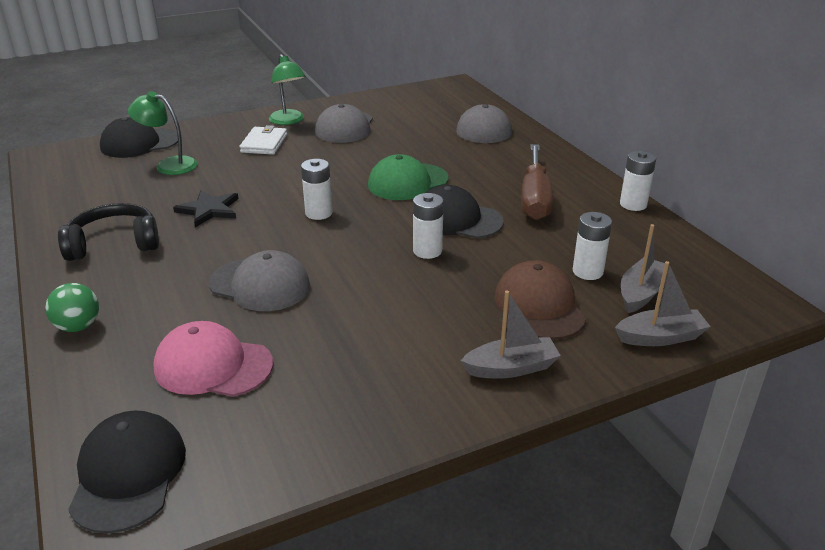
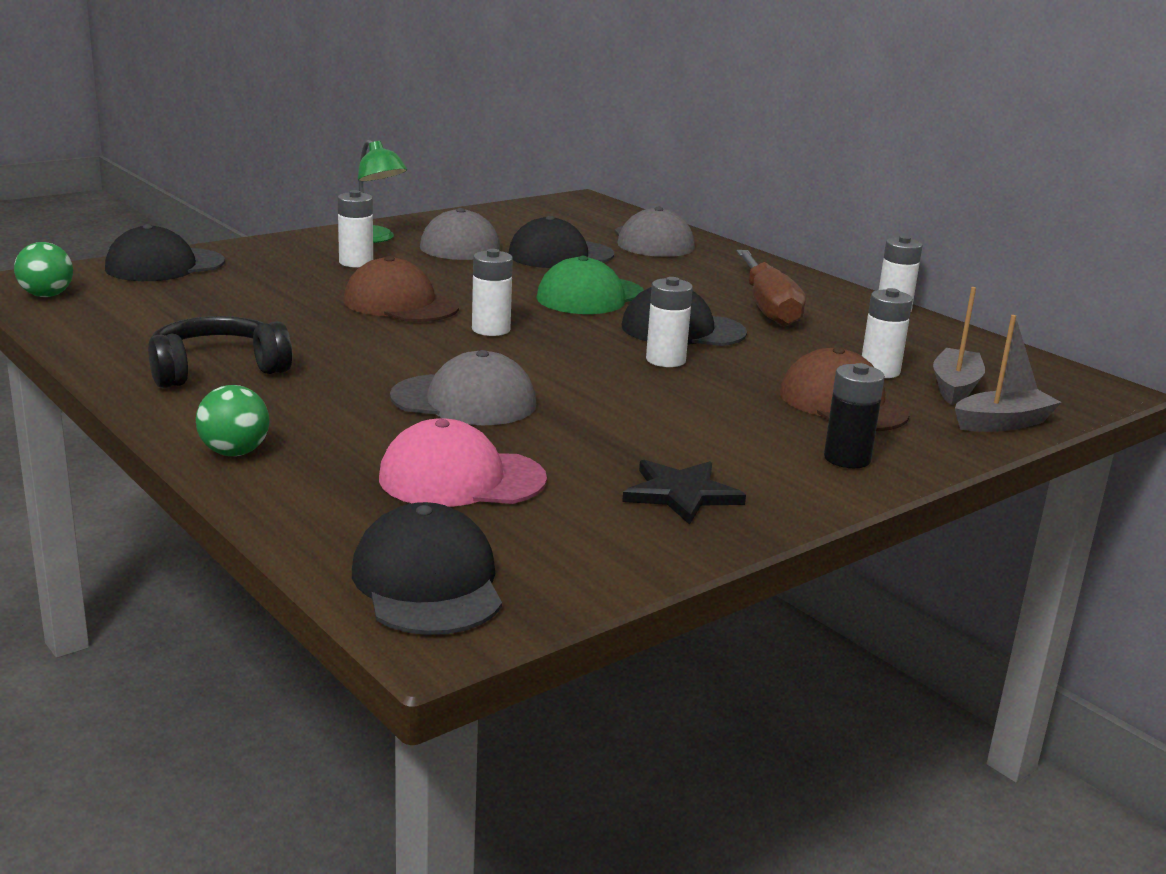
camera: 15 degrees left, 10 degrees down
green lamp [128,91,198,175] -> none
black star [173,190,239,227] -> black star moved to [622,460,746,525]
white wallet [239,125,287,155] -> white battery [338,190,373,267]
grey boat [461,291,561,379] -> black battery [824,363,885,468]
none -> green ball [14,242,73,297]
none -> brown cap [343,256,459,322]
none -> black cap [509,216,614,268]

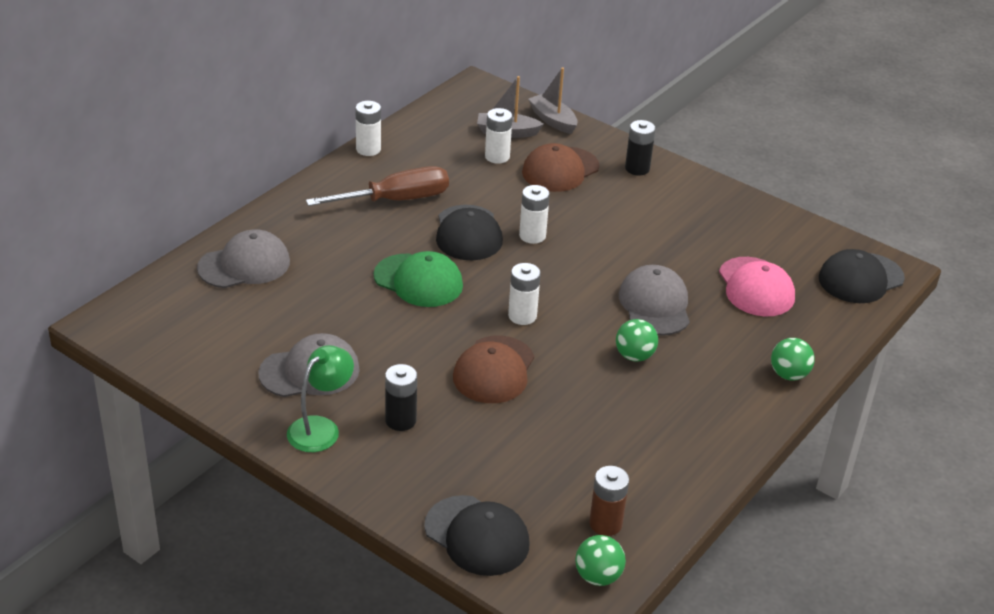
camera: 105 degrees left, 15 degrees up
black headphones [148,316,292,388] -> none
white battery [338,190,373,267] -> black battery [385,364,417,431]
black cap [509,216,614,268] -> none
black star [622,460,746,525] -> none
none -> brown battery [589,466,629,536]
none -> green ball [616,319,658,361]

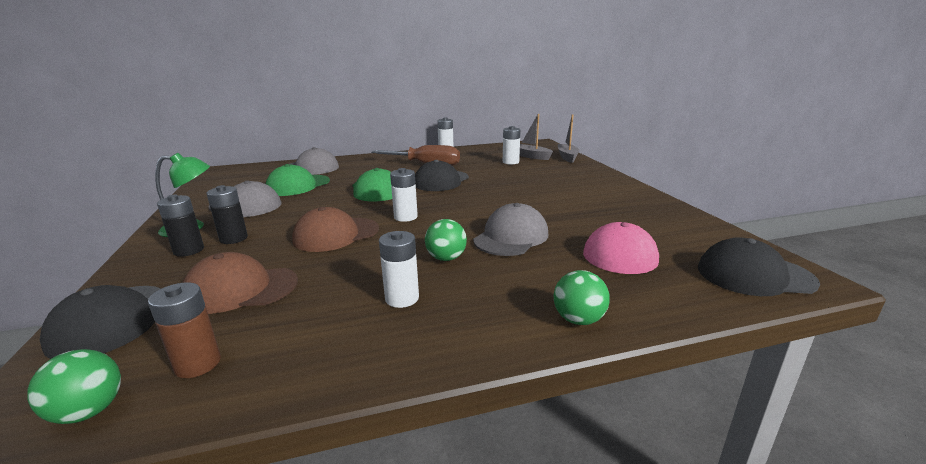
camera: 40 degrees right, 15 degrees down
white battery [519,185,550,244] -> white battery moved to [379,231,419,308]
brown cap [522,143,599,192] -> brown cap moved to [183,252,298,314]
black battery [625,120,656,176] -> black battery moved to [157,195,204,257]
none -> green cap [266,164,330,196]

